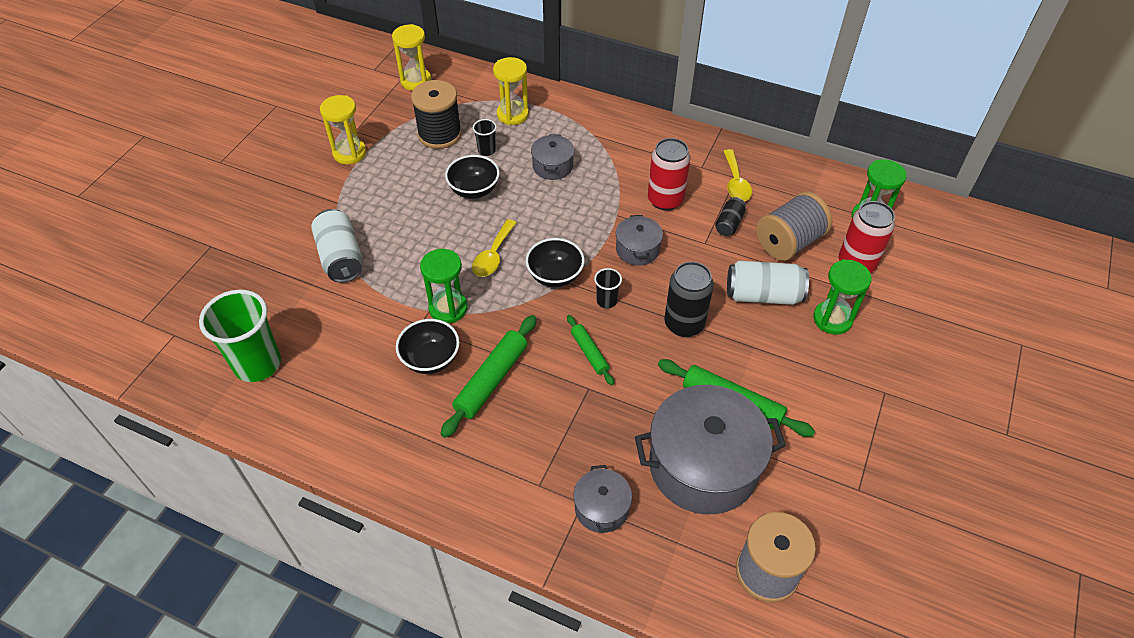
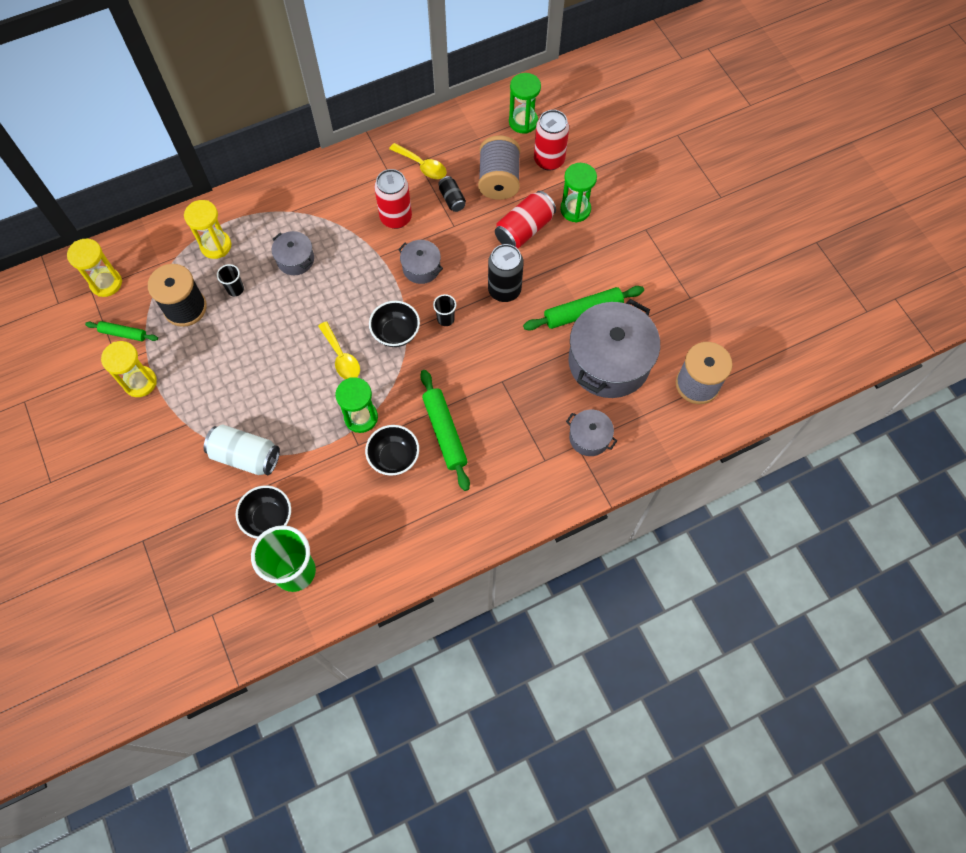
camera: 50 degrees left, 15 degrees up
black bowl [445,155,500,199] -> black bowl moved to [236,486,291,539]
green rolling pin [567,315,614,385] -> green rolling pin moved to [85,321,158,341]
white can [727,261,809,305] -> red can [495,191,556,249]

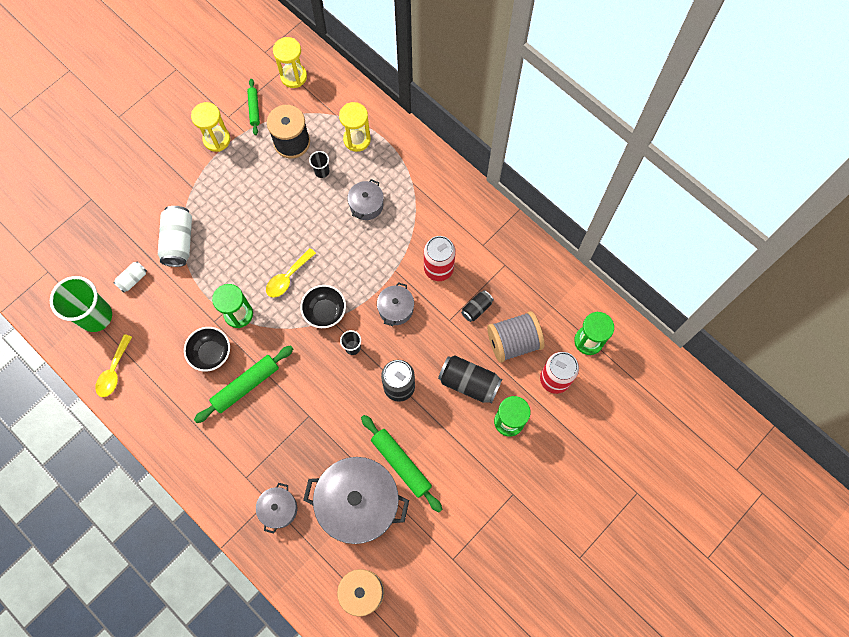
camera: 70 degrees right, 5 degrees up
black bowl [236,486,291,539] -> white can [113,261,147,293]
yellow spoon [389,143,446,179] -> yellow spoon moved to [95,334,132,397]
red can [495,191,556,249] -> black can [438,356,502,404]

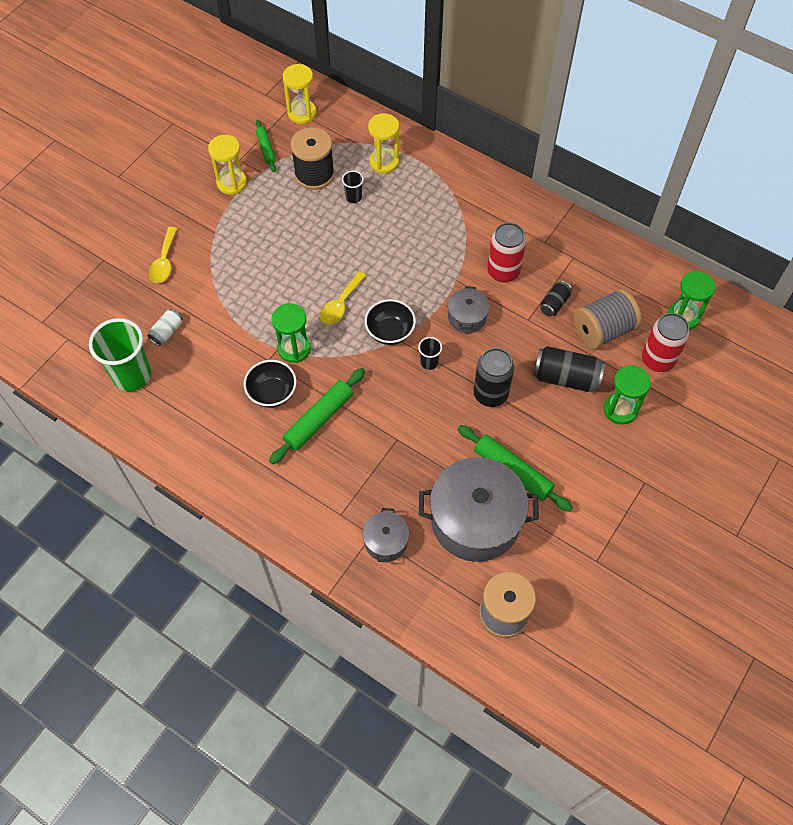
camera: 10 degrees left, 10 degrees down
yellow spoon [95,334,132,397] -> yellow spoon moved to [149,227,177,283]
white can [158,206,192,267] -> none
grey pot [348,179,384,220] -> none

